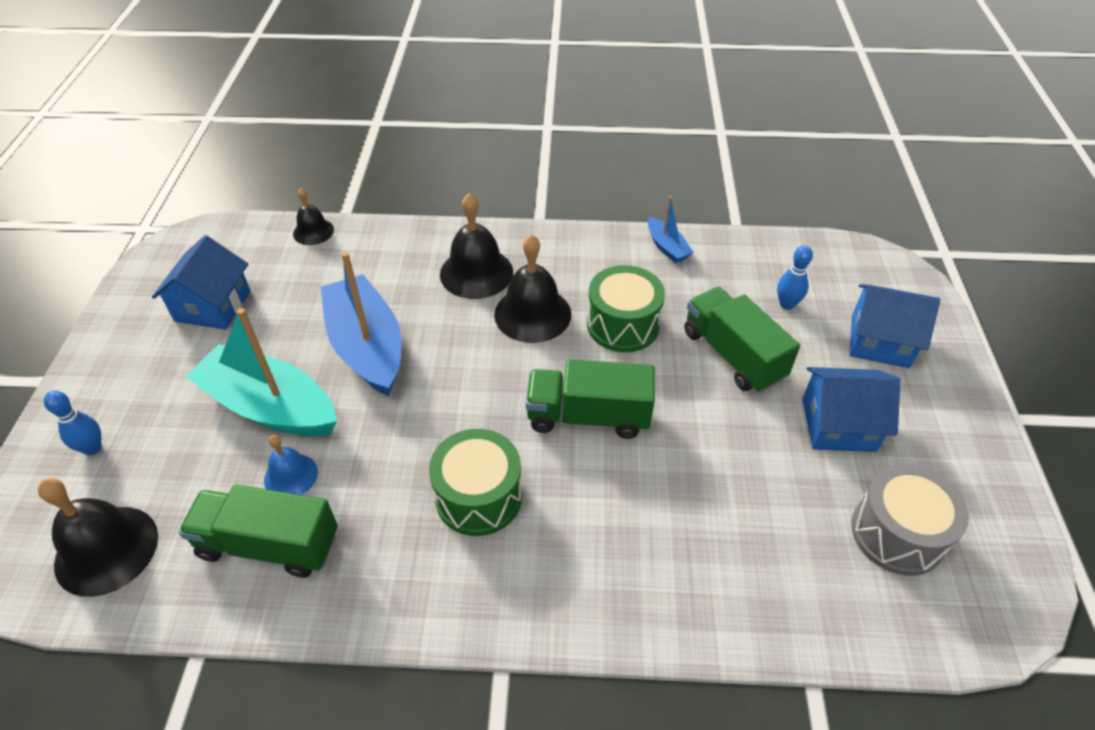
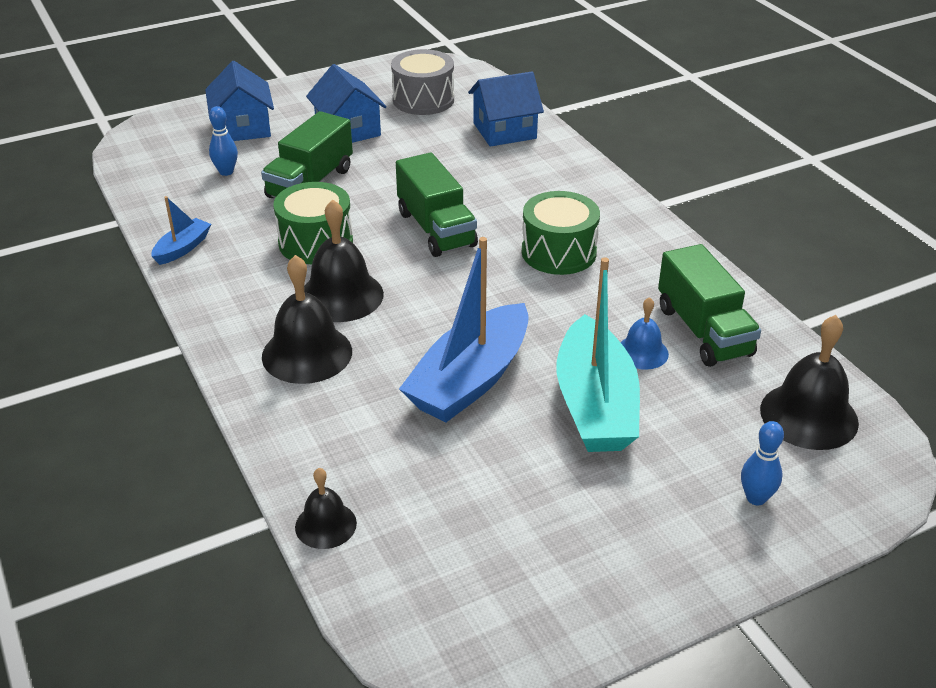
camera: 120 degrees left, 10 degrees down
blue house [152,235,251,330] -> blue house moved to [468,71,544,147]

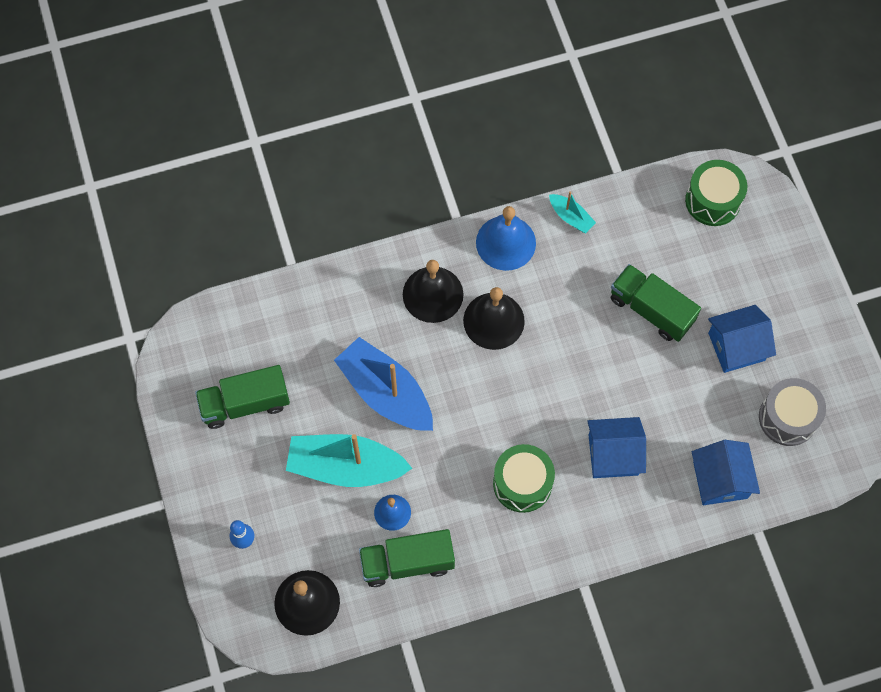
camera: 100 degrees right, 30 degrees up
blue boat [151,196,211,265] -> turquoise boat [549,191,596,233]
blue house [205,61,274,141] -> blue house moved to [587,417,646,478]
blue bowling pin [209,106,238,176] -> none
green drum [273,182,353,264] -> green drum moved to [685,160,747,226]
black bell [295,468,357,549] -> none
green truck [396,153,478,257] -> green truck moved to [195,365,290,429]
none -> blue bell [476,206,536,271]

